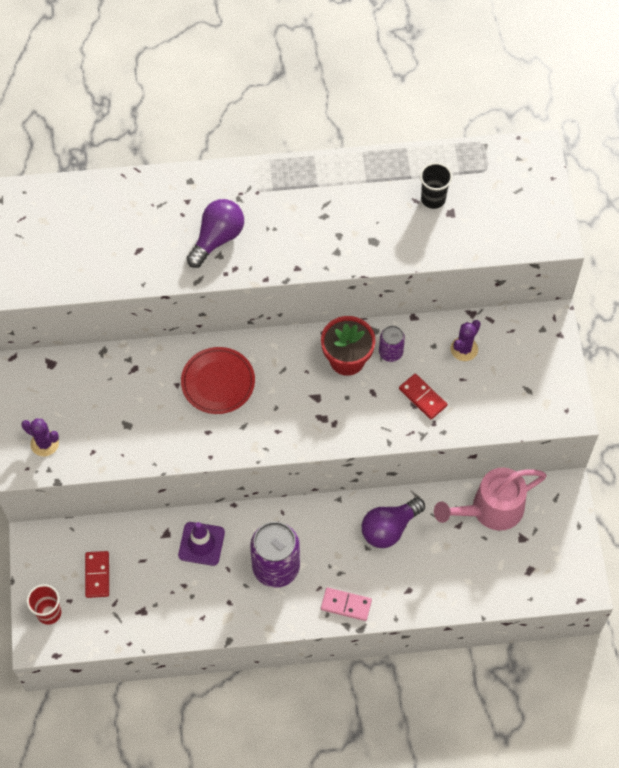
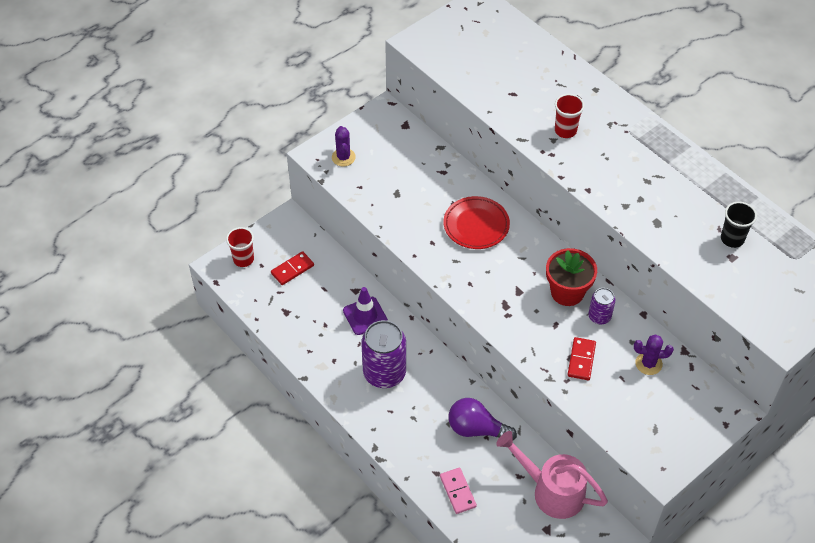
camera: 55 degrees right, 10 degrees down
purple light bulb [187,199,244,268] -> red cup [555,94,584,138]
pink domino [321,587,372,621] -> pink domino moved to [440,468,477,514]

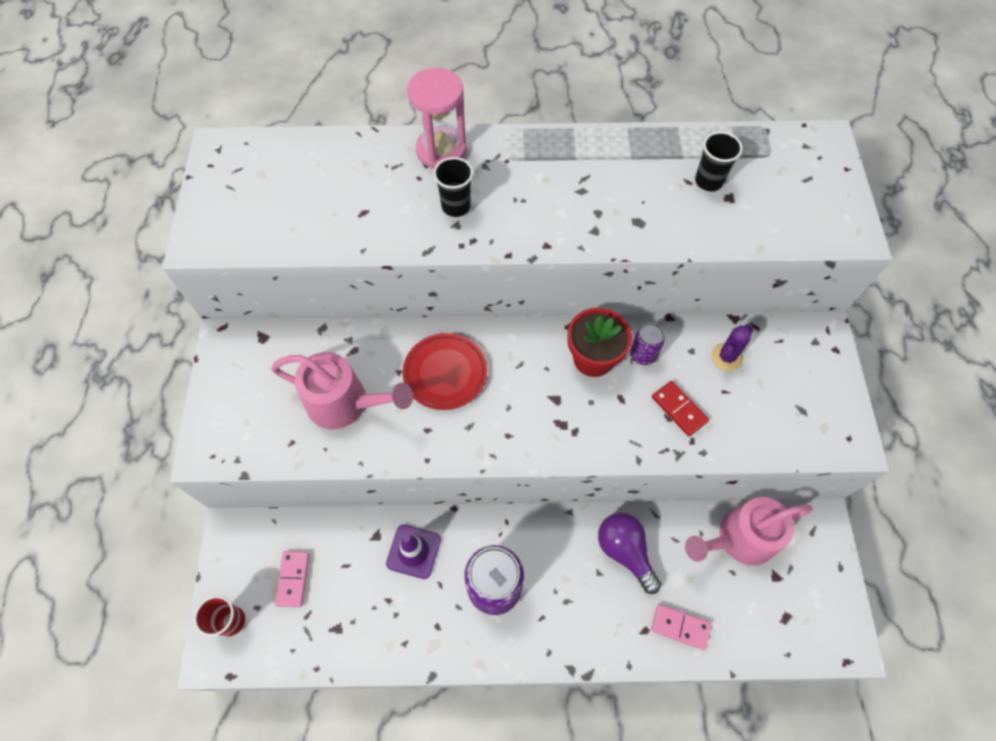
camera: 50 degrees left, 10 degrees up
red domino [271,251,314,285] -> pink domino [275,551,310,607]
purple cactus [332,126,356,166] -> none
purple light bulb [449,398,517,440] -> purple light bulb turned 90 degrees clockwise [598,513,661,594]
red cup [555,94,584,138] -> black cup [433,157,473,217]
none -> pink watering can [271,352,413,429]
none -> pink hourglass [407,68,467,169]

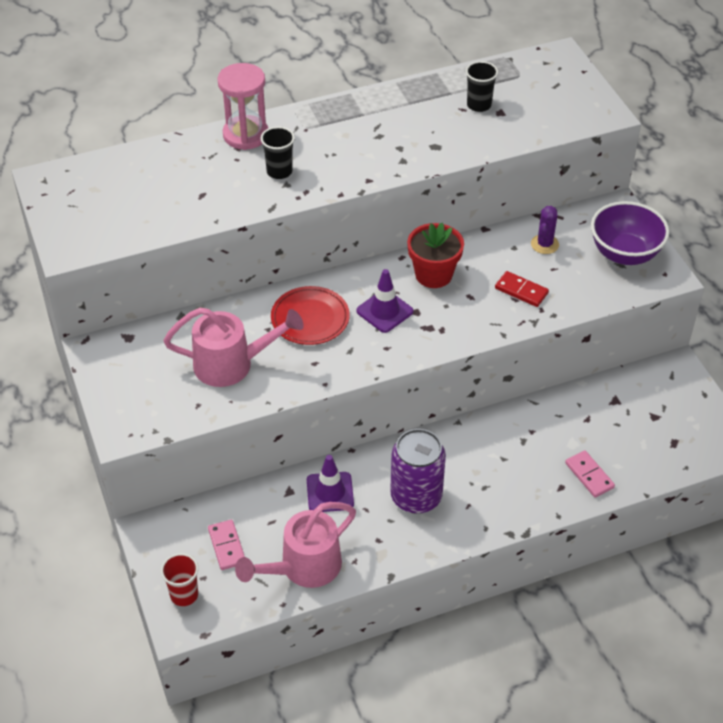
camera: 20 degrees left, 15 degrees down
purple light bulb [598,513,661,594] -> none
purple can [630,323,665,365] -> none
pink domino [651,604,711,650] -> pink domino turned 60 degrees clockwise [565,451,615,498]
pink watering can [685,497,813,565] -> pink watering can moved to [235,502,356,588]
none -> purple traffic cone [356,269,413,333]
none -> purple bowl [591,201,670,265]

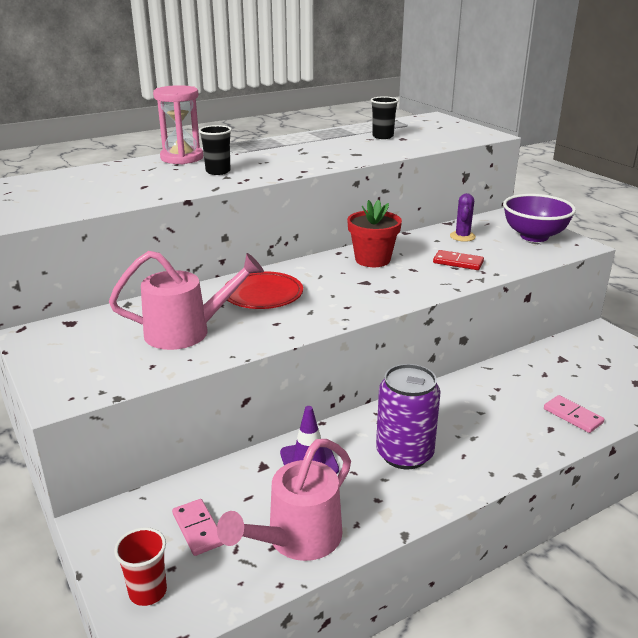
camera: 10 degrees left, 20 degrees down
purple traffic cone [356,269,413,333] -> none

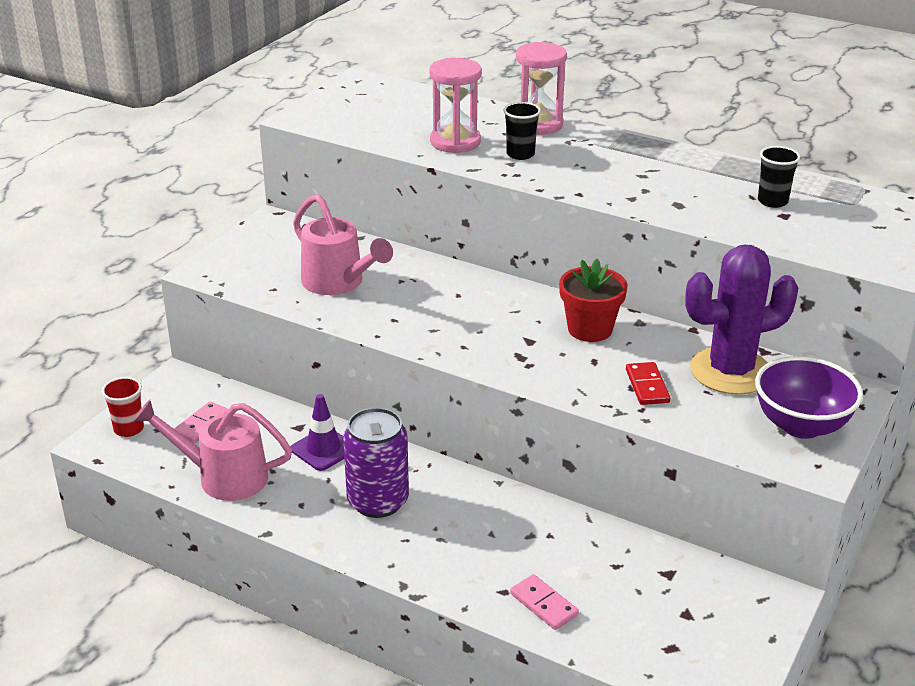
camera: 60 degrees right, 5 degrees up
red plate [225,271,303,309] -> none
purple cactus [450,193,476,242] -> purple cactus [685,245,798,395], size x2.24
pink domino [544,395,604,433] -> pink domino turned 60 degrees counterclockwise [510,574,579,630]
none -> pink hourglass [429,58,482,153]

